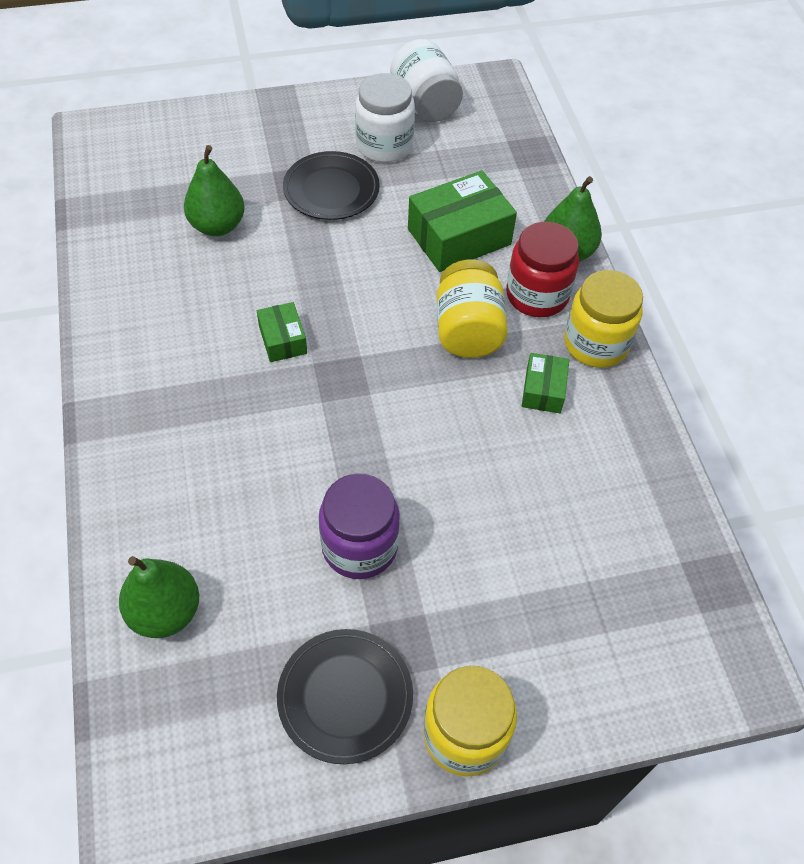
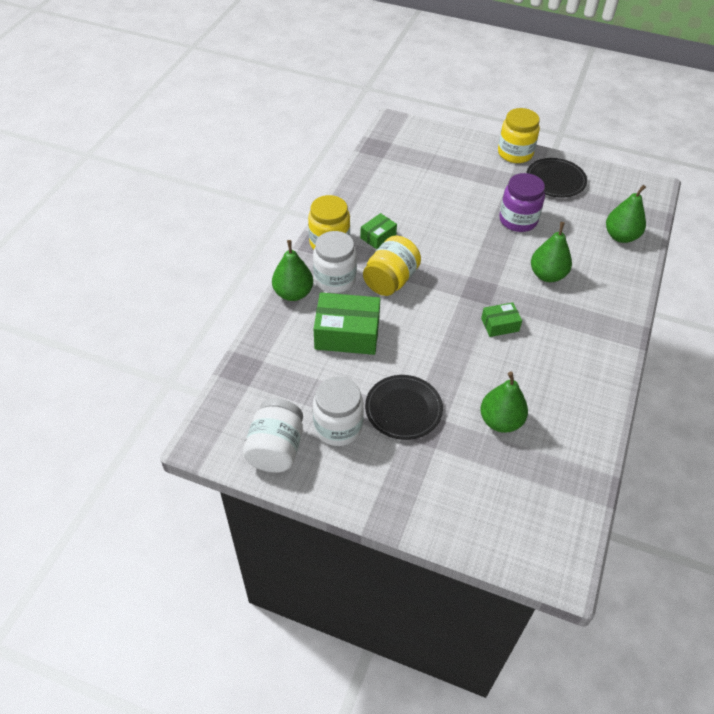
camera: 145 degrees left, 5 degrees down
green box [257,302,307,362] -> green box turned 60 degrees clockwise [481,302,522,337]
red jar [506,222,579,317] -> white jar [313,231,357,293]
none -> green pear [531,222,572,282]

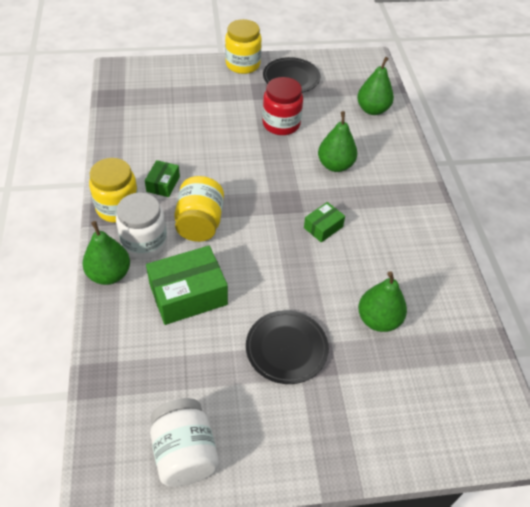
camera: 30 degrees left, 0 degrees up
white jar [313,377,364,446] -> none
purple jar [499,173,545,232] -> red jar [262,77,303,135]

